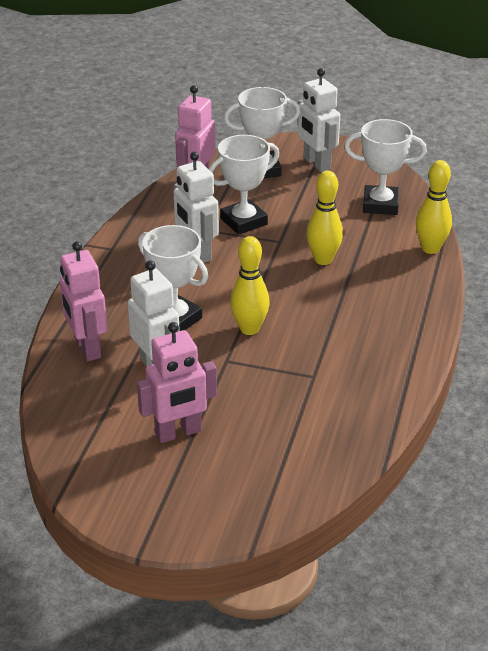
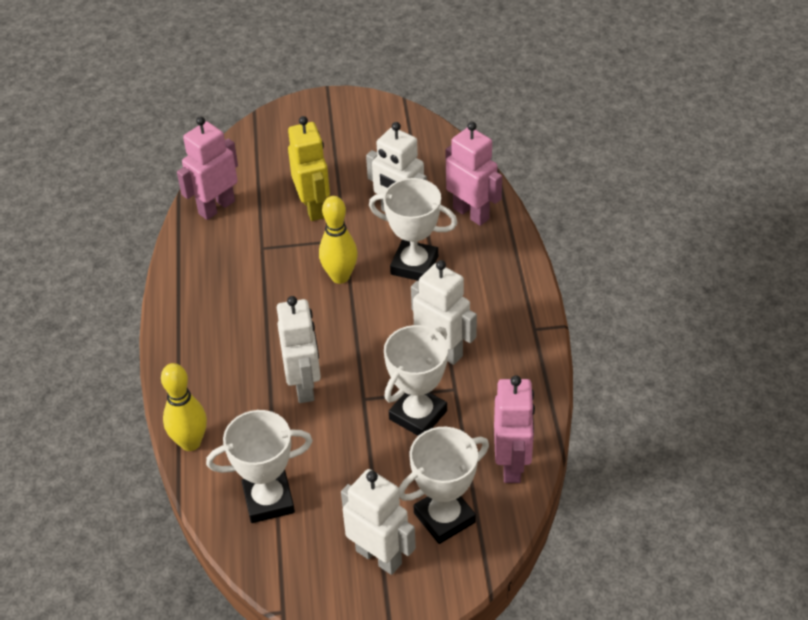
camera: 160 degrees right, 10 degrees up
pink robot [137,322,217,443] -> pink robot moved to [177,116,238,220]
yellow bowling pin [306,170,343,265] -> white robot [277,296,321,403]
none -> yellow robot [288,116,330,221]

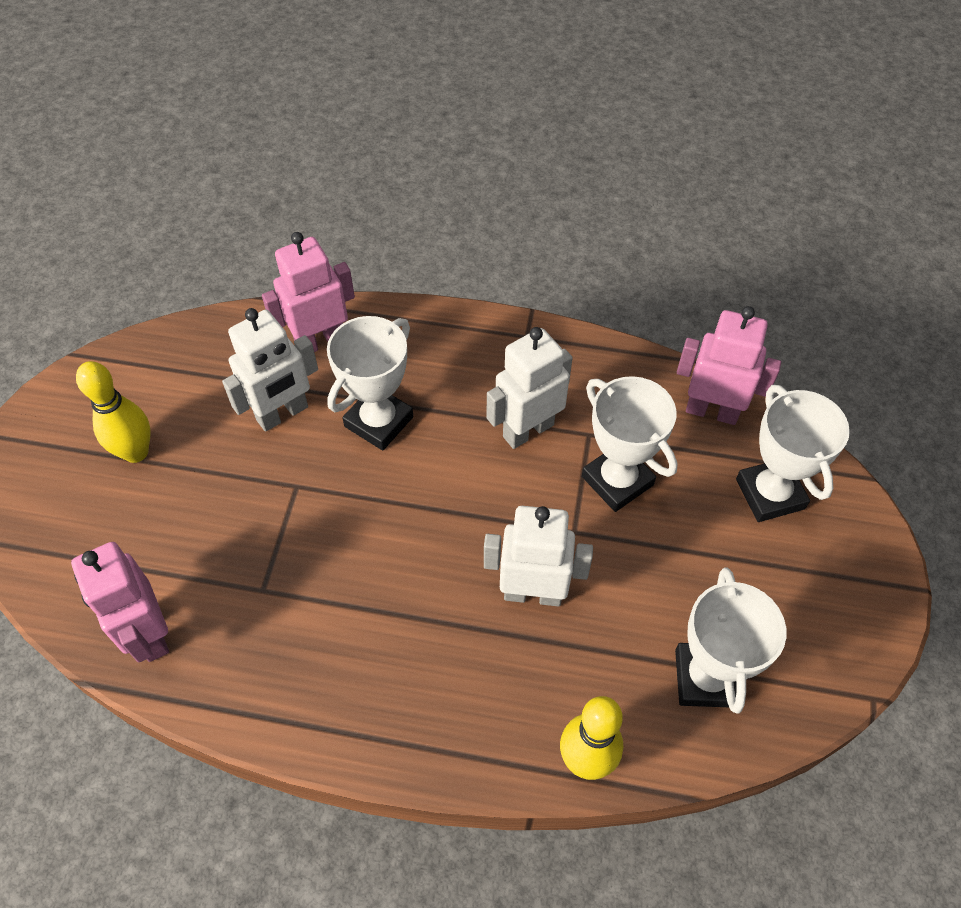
camera: 75 degrees left, 10 degrees up
yellow robot [288,116,330,221] -> none
yellow bowling pin [319,196,358,284] -> yellow bowling pin moved to [76,361,151,463]
white robot [341,469,416,575] -> none

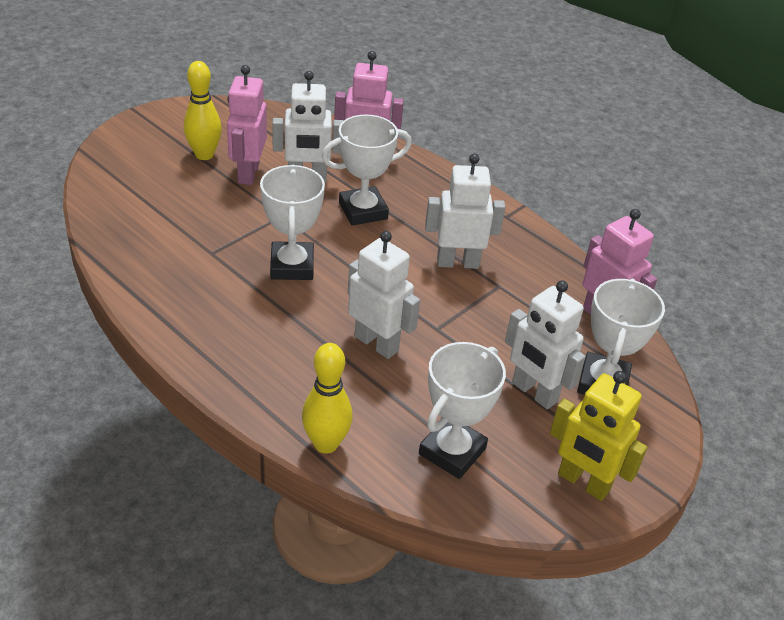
camera: 30 degrees right, 15 degrees down
pink robot [71,542,169,663] -> pink robot moved to [227,65,267,185]
white trophy [582,376,678,512] -> white trophy moved to [260,165,325,280]
none -> white robot [505,280,586,409]
none -> yellow robot [550,371,647,501]

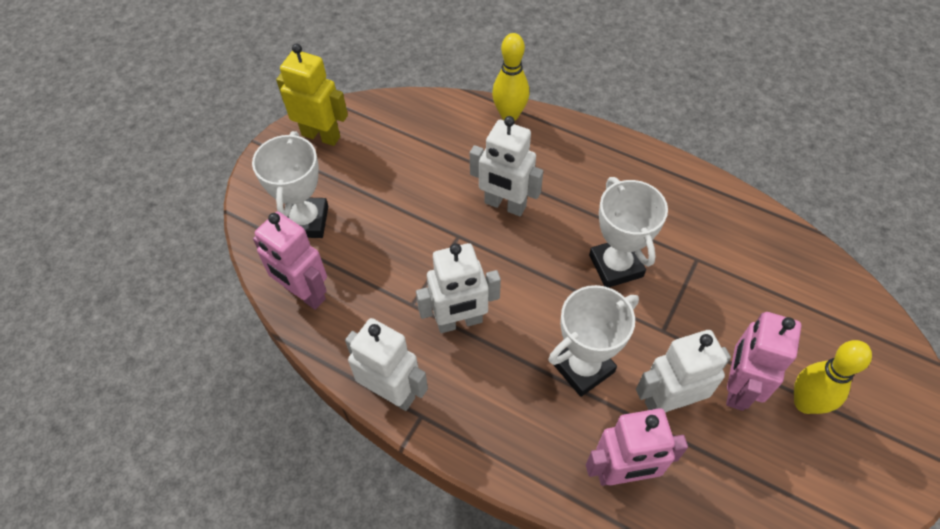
camera: 170 degrees right, 15 degrees up
pink robot [227,65,267,185] -> pink robot turned 150 degrees counterclockwise [726,312,802,411]
white trophy [419,342,506,479] -> none
white robot [505,280,586,409] -> white robot moved to [345,318,428,411]

